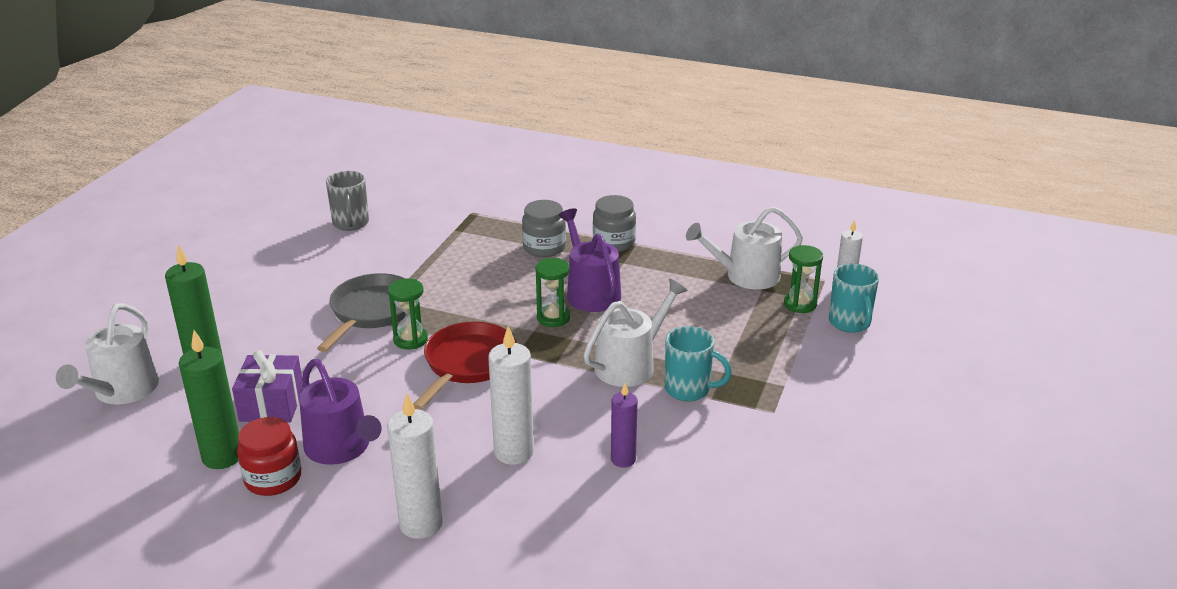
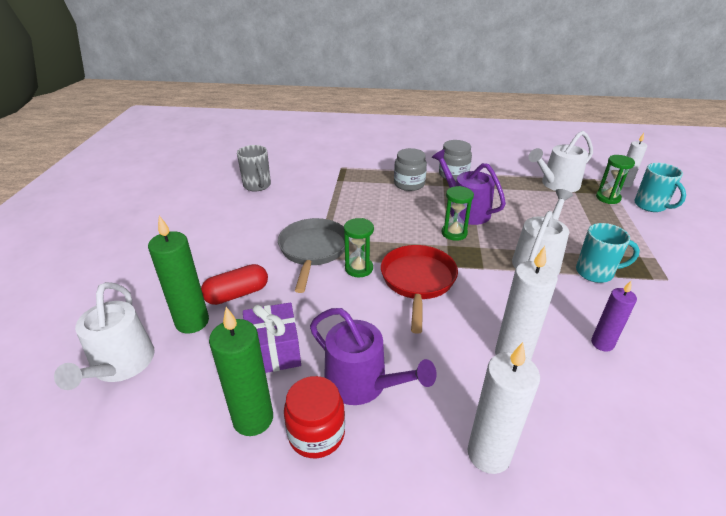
camera: 15 degrees left, 5 degrees up
none -> red capsule [201,264,268,305]

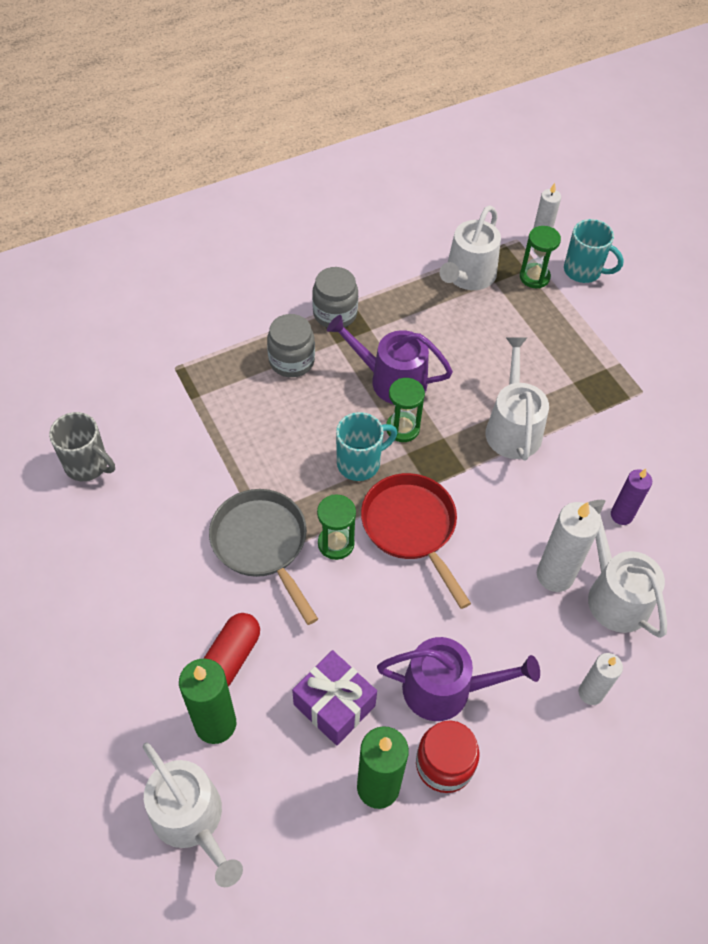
camera: 35 degrees left, 20 degrees up
white candle [467,342,540,474] -> white candle [578,653,623,705], size x0.63
turquoise mug [576,223,640,283] -> turquoise mug moved to [336,412,397,481]
none -> white watering can [588,500,667,638]

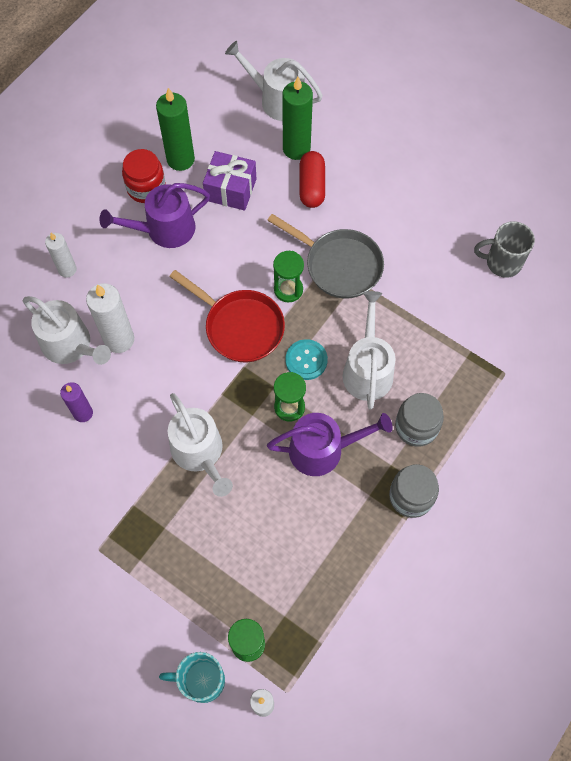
camera: 155 degrees right, 10 degrees up
turquoise mug [336,412,397,481] -> turquoise button [285,339,328,380]
white watering can [439,205,501,290] -> white watering can moved to [342,291,395,409]

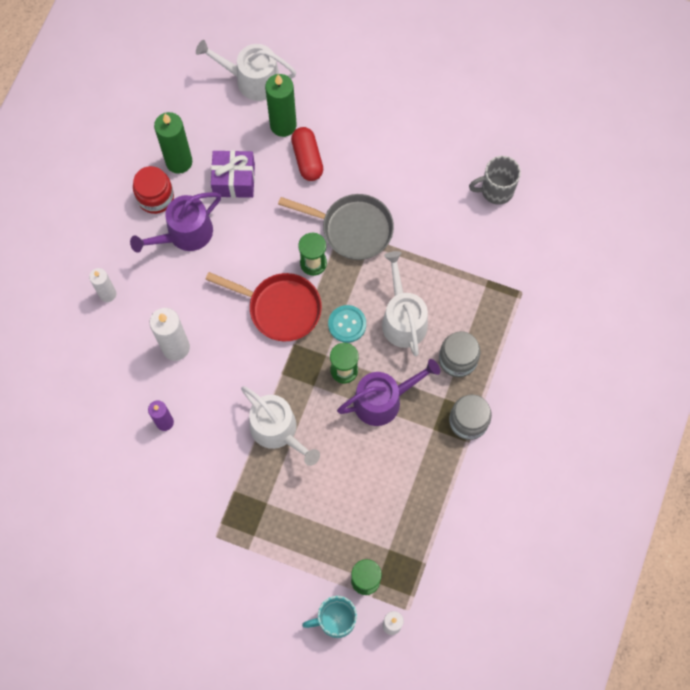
camera: 15 degrees left, 5 degrees up
white watering can [22,296,111,365] -> none

